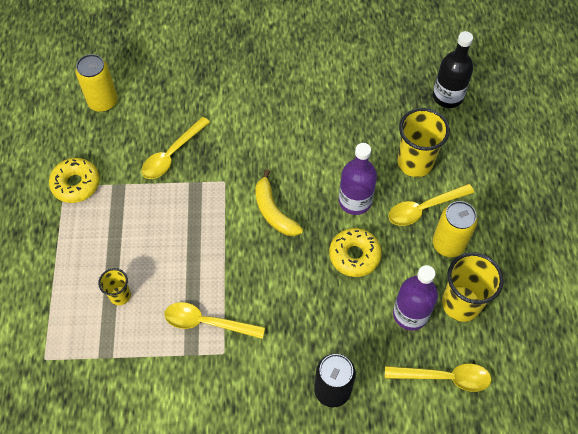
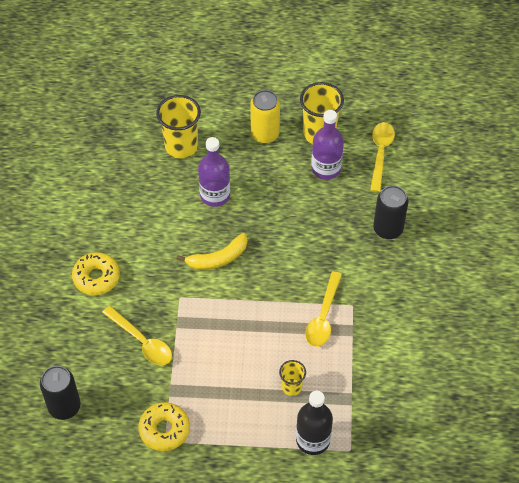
camera: 85 degrees left, 5 degrees down
yellow can [75,54,118,112] -> black can [40,366,81,420]
yellow donut [329,228,382,277] -> yellow donut moved to [72,252,120,295]
yellow spoon [388,184,474,226] -> none
black bottle [433,31,473,108] -> black bottle moved to [296,391,333,455]

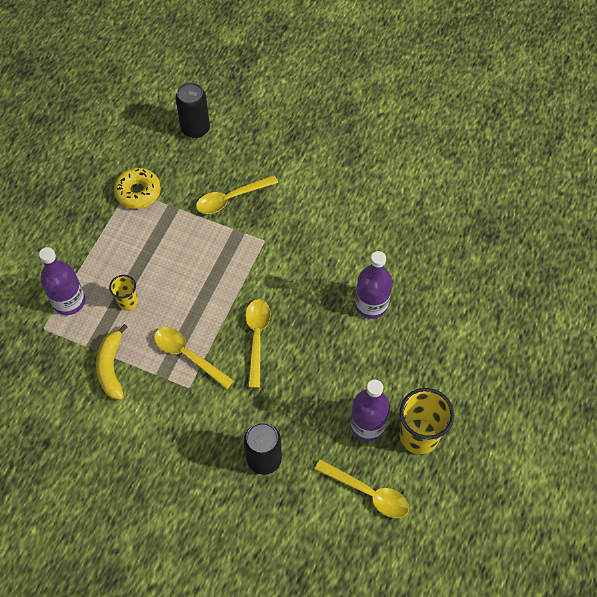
camera: 110 degrees right, 5 degrees up
yellow donut [72,252,120,295] -> none
yellow cup [156,95,201,159] -> none
yellow banana [177,233,247,270] -> yellow banana moved to [96,324,128,400]
yellow can [250,90,280,143] -> none
black bottle [296,391,333,455] -> purple bottle [39,247,85,315]
none -> yellow spoon [245,299,271,388]

